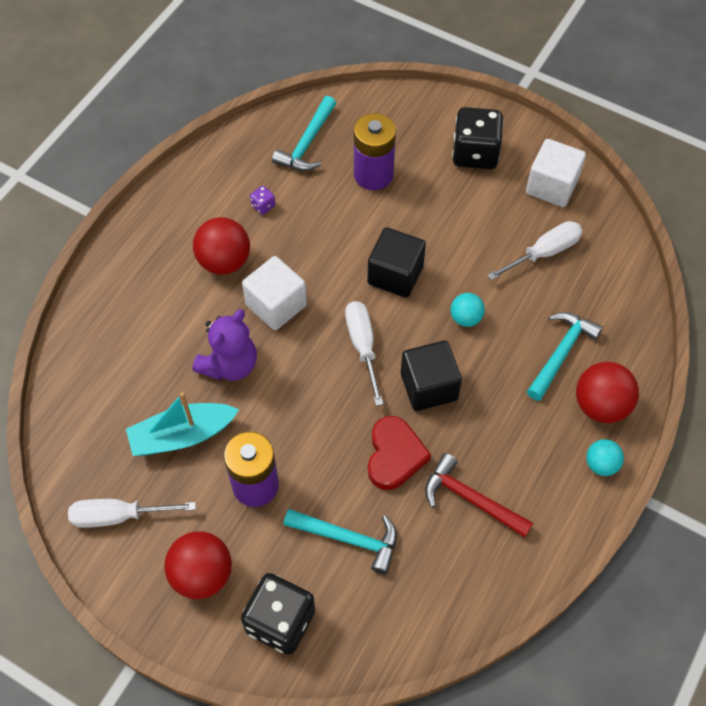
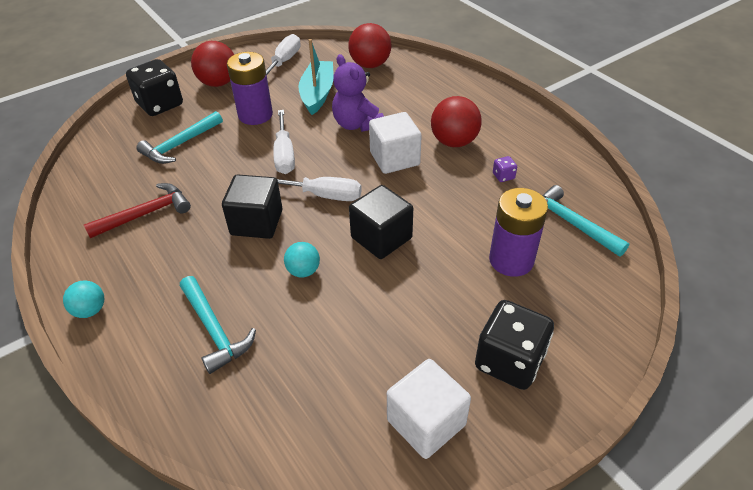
camera: 115 degrees right, 15 degrees down
red heart [368,416,431,490] -> none
white screwdriver [487,221,583,280] -> white screwdriver moved to [273,110,295,174]
red ball [576,362,639,423] -> red ball moved to [348,23,391,68]

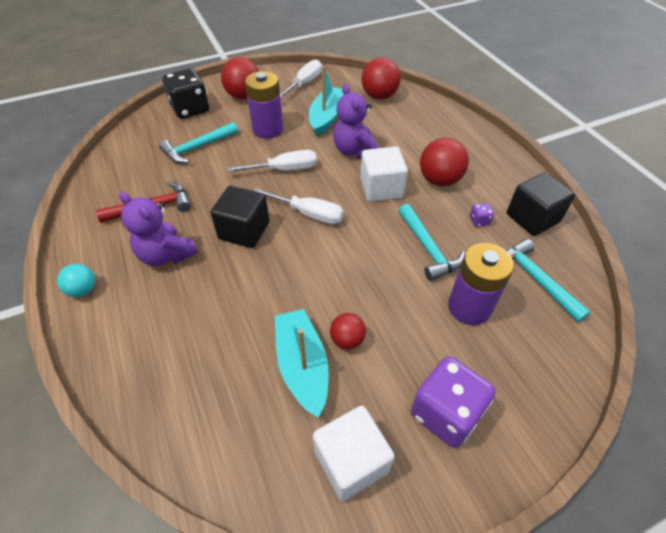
camera: 10 degrees right, 5 degrees up
turquoise hammer [180,276,256,374] -> turquoise hammer moved to [398,204,465,281]
white screwdriver [273,110,295,174] -> white screwdriver turned 105 degrees counterclockwise [227,150,317,172]
turquoise ball [284,242,320,278] -> none
black cube [349,185,413,259] -> black cube moved to [507,172,575,236]
black dice [475,300,554,390] -> purple dice [411,356,496,448]
none -> purple teddy bear [119,192,198,266]
none -> turquoise boat [274,309,329,418]
none -> red ball [330,313,366,349]

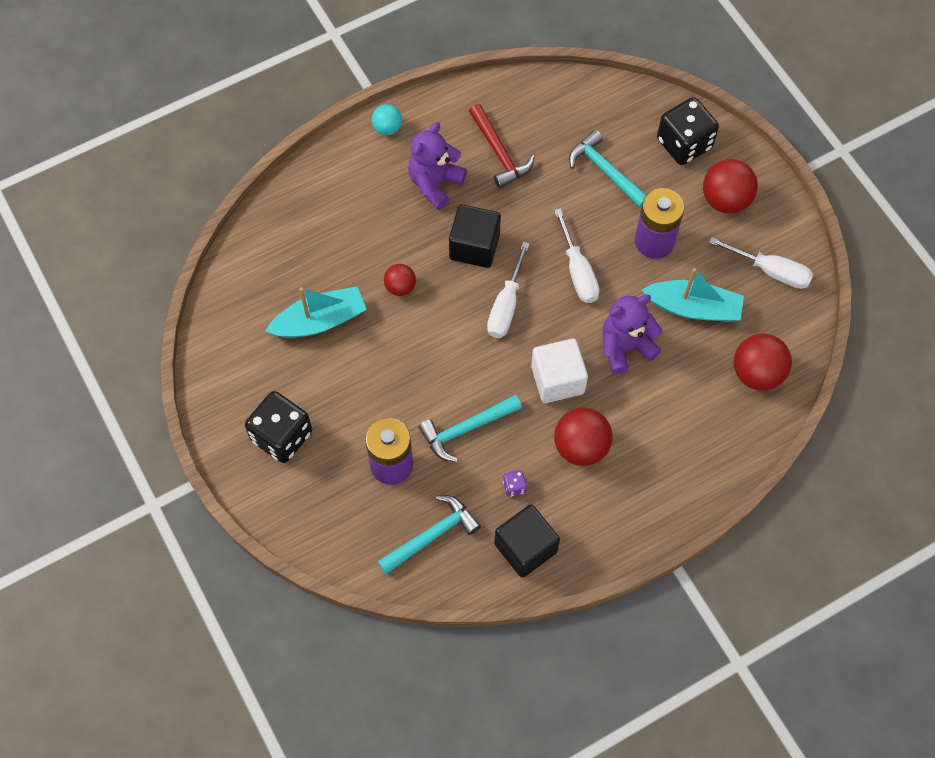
camera: 85 degrees right, 15 degrees up
white cube [313,406,395,501] -> none
red ball [330,313,366,349] -> red ball moved to [384,264,416,296]
purple dice [411,356,496,448] -> black dice [245,391,312,463]

